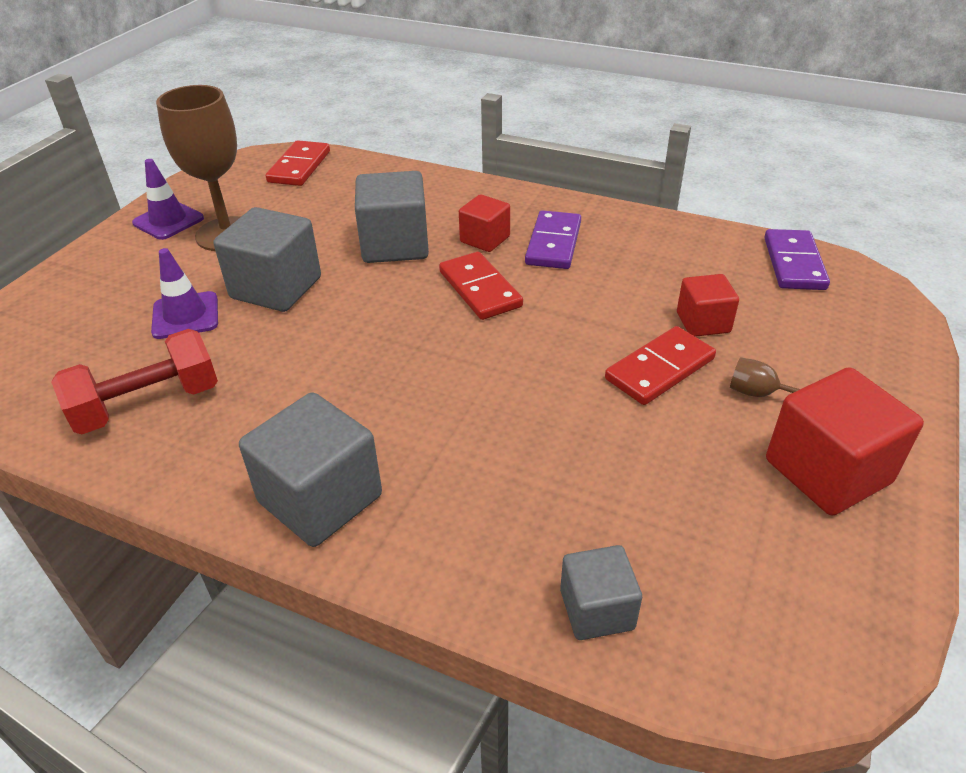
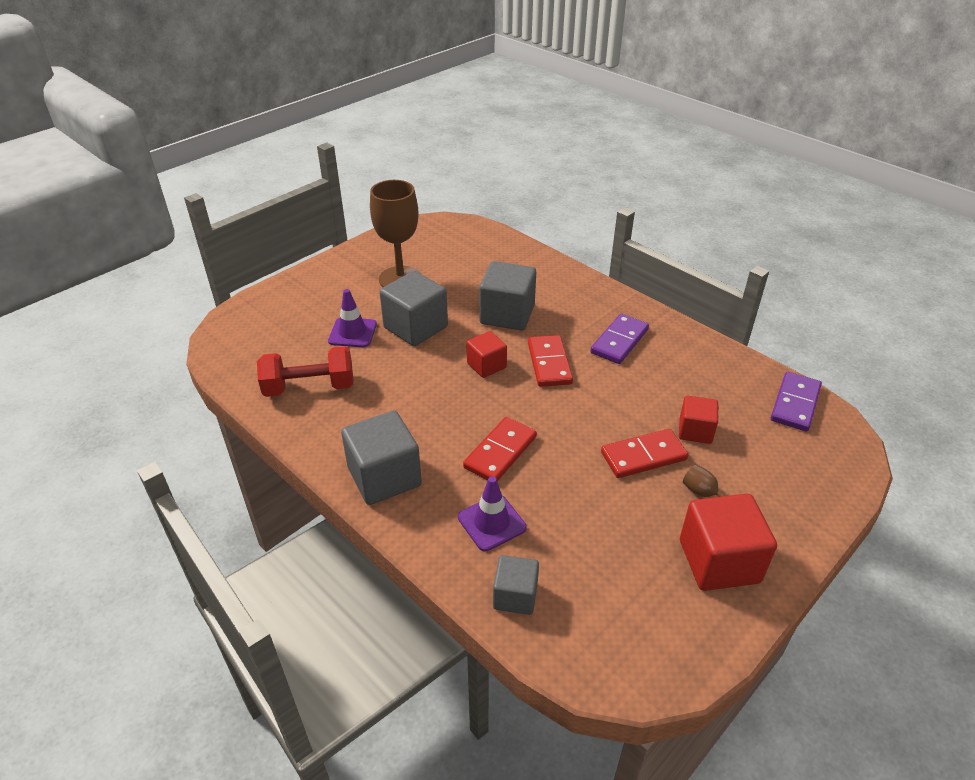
camera: 20 degrees right, 0 degrees up
purple traffic cone [132,159,204,240] -> purple traffic cone moved to [458,476,527,551]
red domino [266,140,330,186] -> red domino moved to [463,417,537,481]
red cube [459,194,510,252] -> red cube moved to [466,331,507,378]

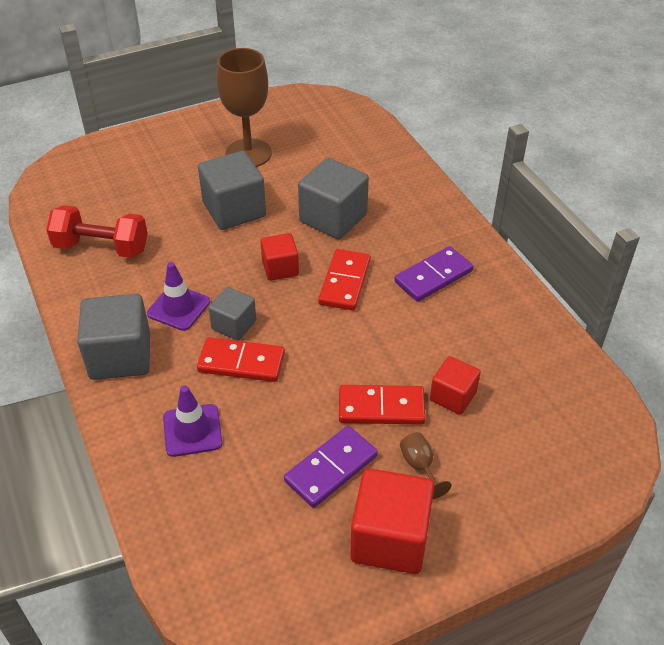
camera: 20 degrees right, 5 degrees up
purple traffic cone [328,289,377,347] -> purple traffic cone moved to [147,262,210,331]
red domino [463,417,537,481] -> red domino turned 45 degrees clockwise [197,337,285,382]
grey cube [493,555,539,615] -> grey cube moved to [209,287,256,341]
purple domino [771,372,822,431] -> purple domino moved to [284,426,378,508]

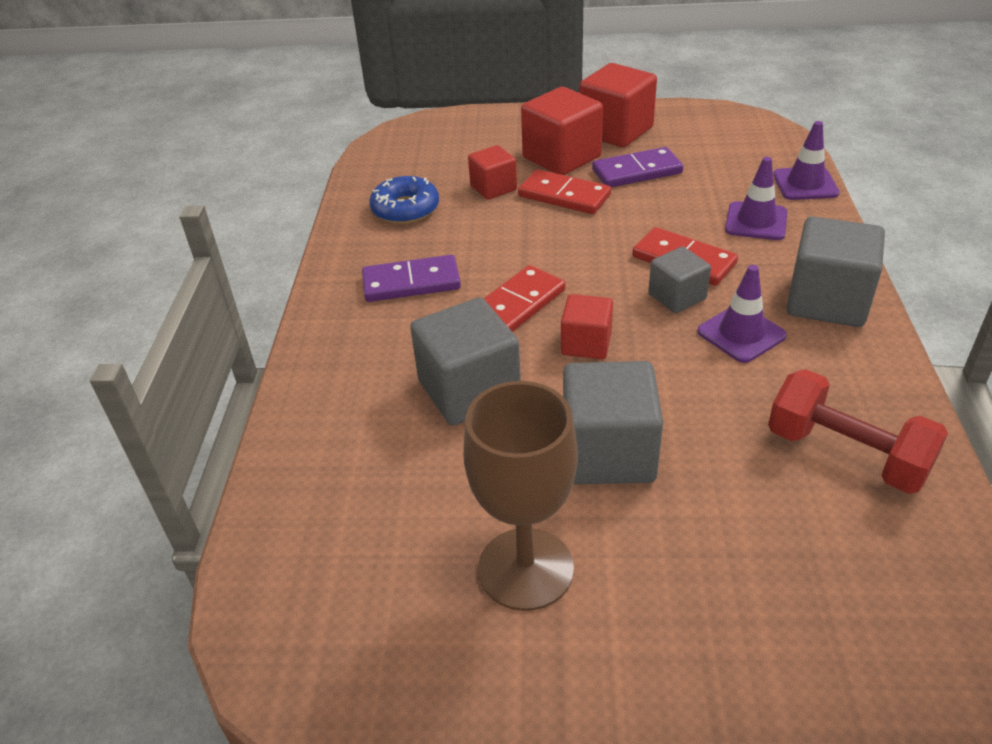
camera: 150 degrees left, 5 degrees down
brown goblet [400,432,451,499] -> red cube [521,87,603,175]
none -> blue donut [369,176,439,224]
none -> purple traffic cone [773,121,840,200]

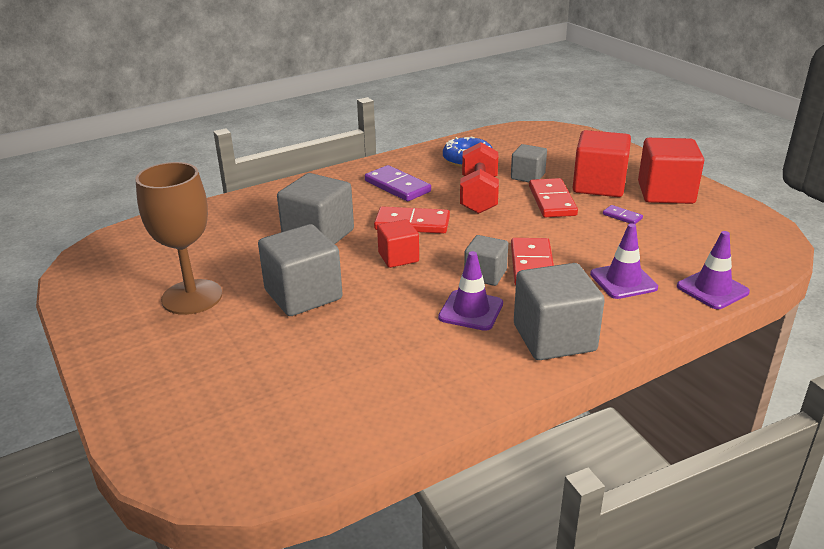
camera: 55 degrees right, 10 degrees down
red cube [468,145,517,200] -> grey cube [511,144,547,182]
purple domino [592,147,683,187] -> purple domino [603,205,643,224], size x0.50
red dumbbell [768,369,948,494] -> red dumbbell moved to [460,142,499,214]

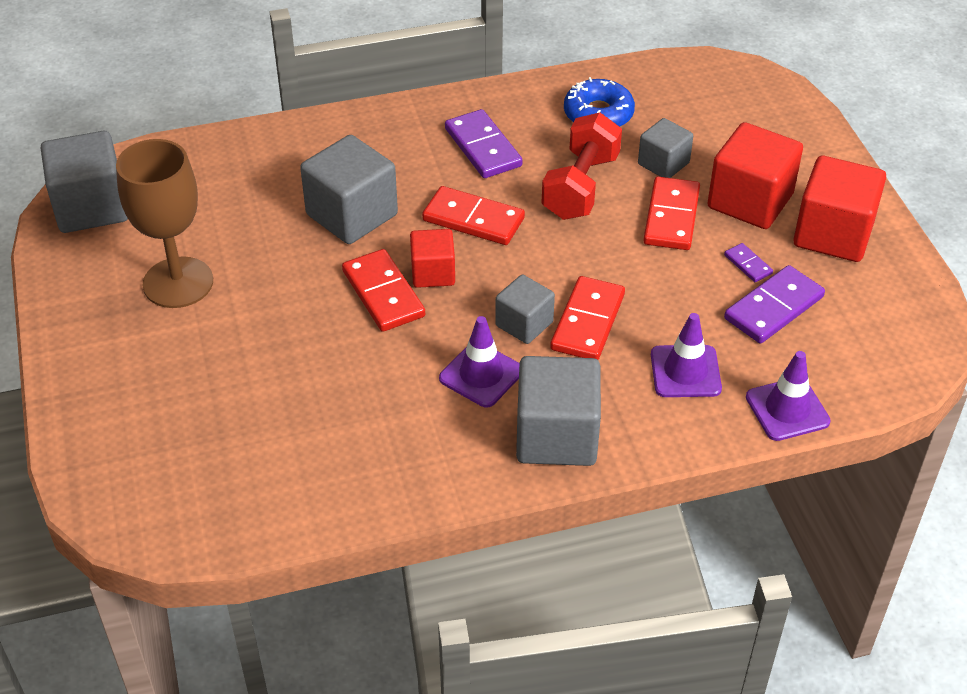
camera: 15 degrees right, 15 degrees up
grey cube [258,224,343,316] -> grey cube moved to [41,131,128,233]
none -> red domino [342,249,425,332]
none -> purple domino [724,265,825,343]

